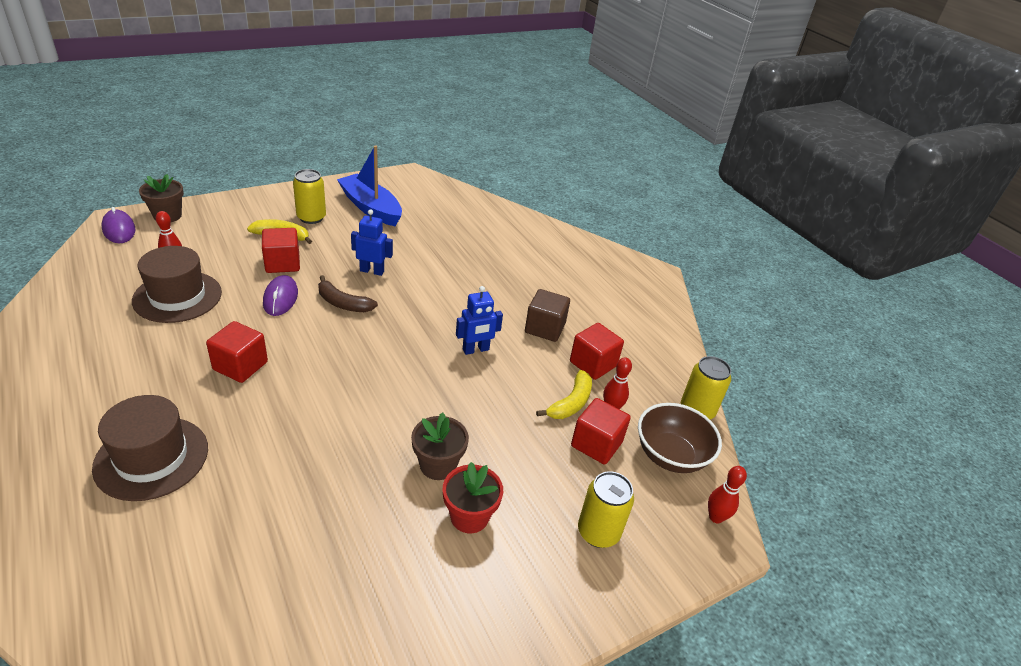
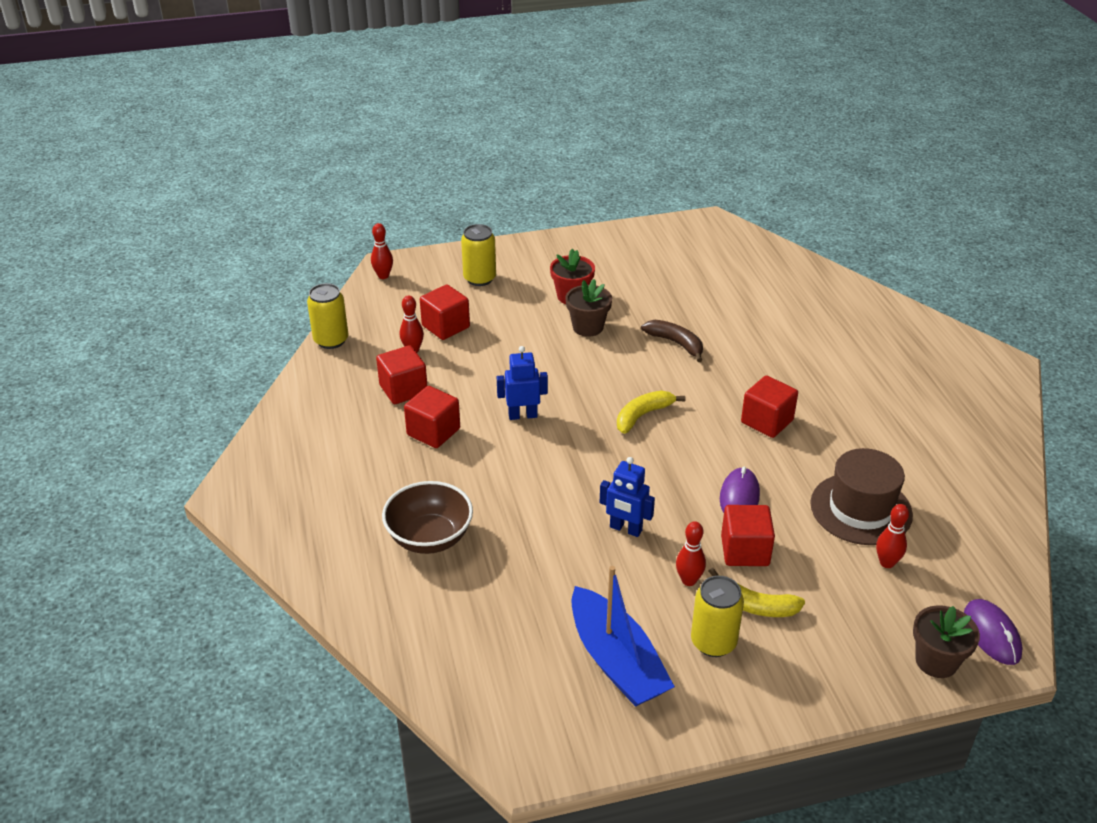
camera: 160 degrees left, 0 degrees up
brown hat [92,395,208,501] -> none
brown banana [318,275,378,312] -> brown banana moved to [641,320,703,362]
brown cube [525,289,570,342] -> red cube [404,386,460,448]
yellow banana [536,370,592,419] -> yellow banana moved to [617,391,685,434]
brown bowl [638,403,722,473] -> brown bowl moved to [382,481,473,554]
none -> red bowling pin [676,521,706,586]

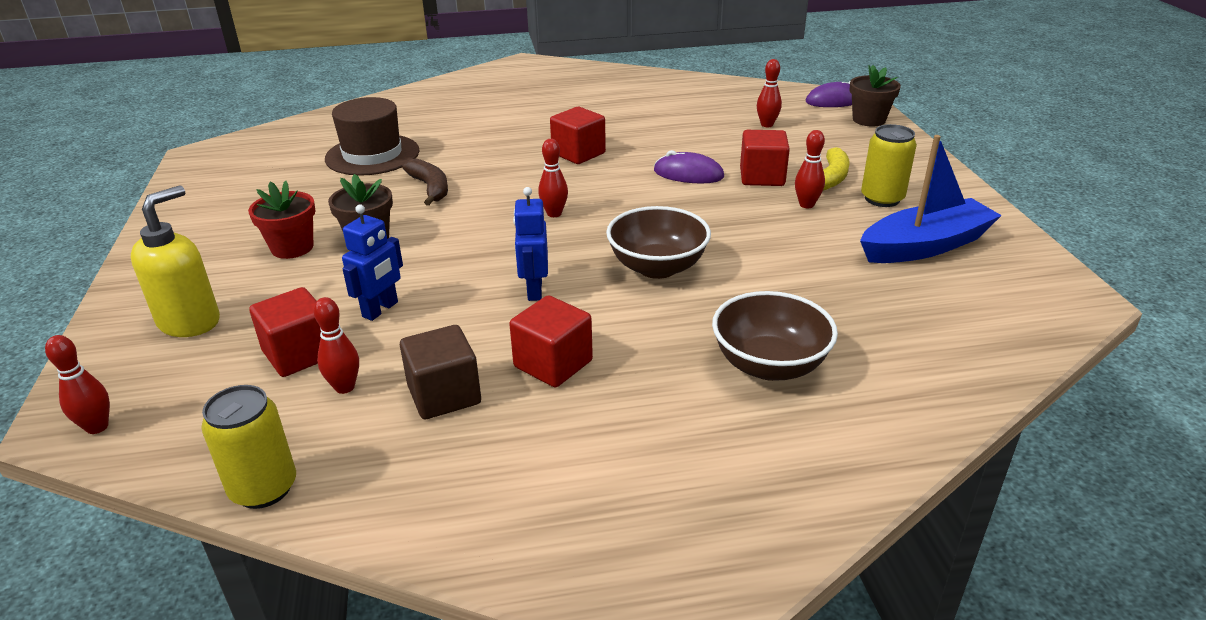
camera: 85 degrees left, 5 degrees down
red cube [376,345,427,404] -> brown cube [400,325,481,419]
yellow can [461,224,496,286] -> yellow soap dispenser [131,185,220,337]
blue robot [599,457,655,537] -> blue robot moved to [342,205,403,321]
yellow banana [617,391,685,434] -> red bowling pin [538,139,568,217]
brown banana [641,320,703,362] -> brown banana turned 105 degrees clockwise [402,158,448,206]
brown hat [810,448,913,545] -> brown hat moved to [325,97,419,176]
none -> brown bowl [606,206,711,279]

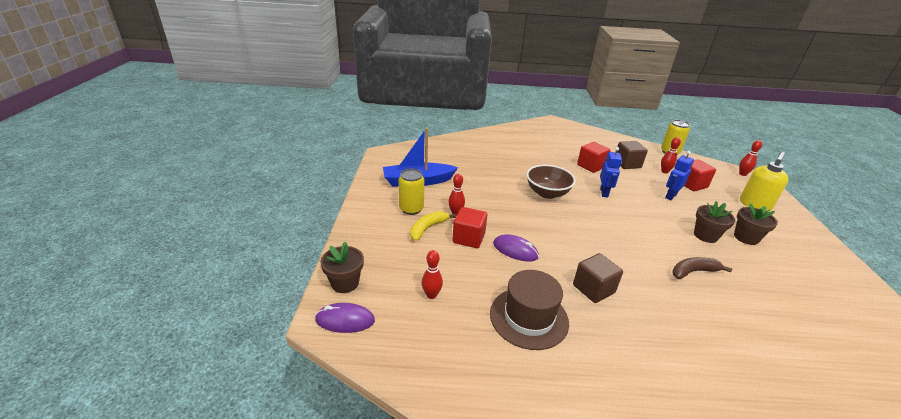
camera: 170 degrees left, 0 degrees up
red flower pot [248,181,315,259] -> brown flower pot [734,203,778,245]
brown hat [325,97,419,176] -> brown hat moved to [490,270,569,350]
brown banana [402,158,448,206] -> brown banana turned 90 degrees clockwise [673,257,732,279]
red bowling pin [538,139,568,217] -> none
red cube [550,107,606,164] -> brown cube [573,253,623,303]
brown bowl [712,291,838,381] -> none

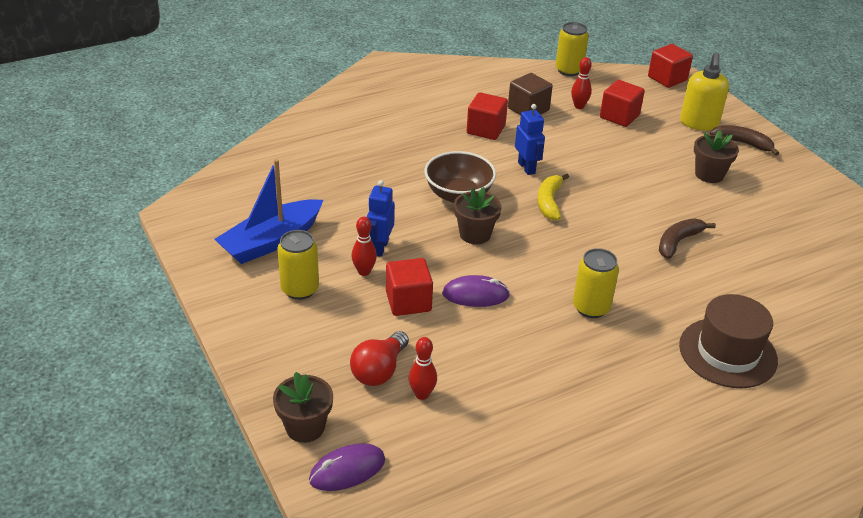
camera: 30 degrees left, 5 degrees up
yellow banana [410,211,456,241] -> yellow banana moved to [537,174,569,220]
brown hat [490,270,569,350] -> brown hat moved to [679,294,778,388]
brown cube [573,253,623,303] -> yellow can [573,248,619,318]
blue robot [665,151,694,200] -> blue robot moved to [367,180,395,257]
brown flower pot [694,201,735,243] -> brown flower pot moved to [454,187,501,244]
red bowling pin [739,140,762,176] -> red cube [648,44,693,88]
none -> red light bulb [350,331,409,386]
none -> brown banana [710,125,779,156]

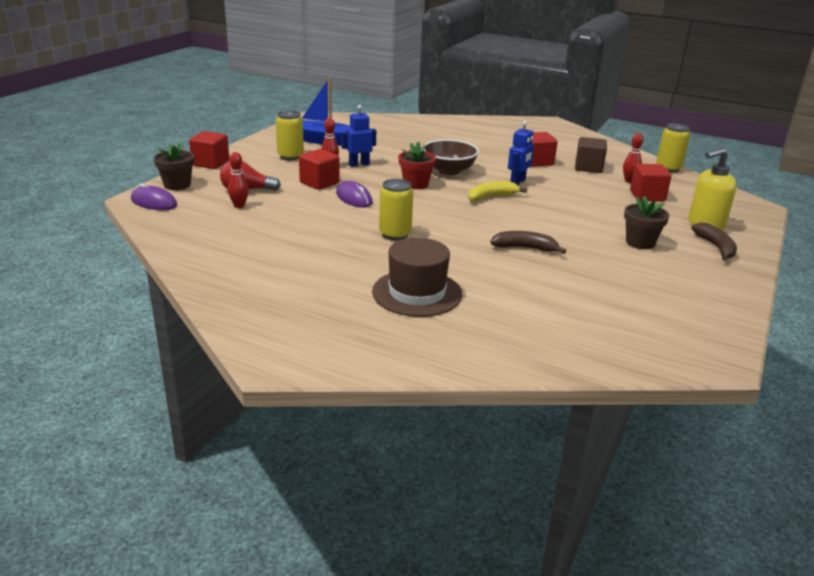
camera: 55 degrees right, 10 degrees down
brown flower pot [454,187,501,244] -> red flower pot [398,142,436,189]
red cube [648,44,693,88] -> red cube moved to [189,131,229,169]

